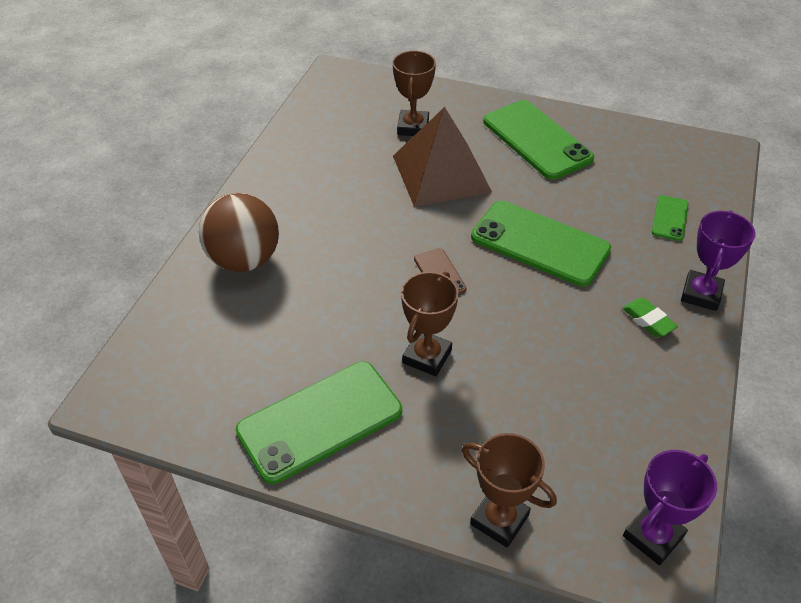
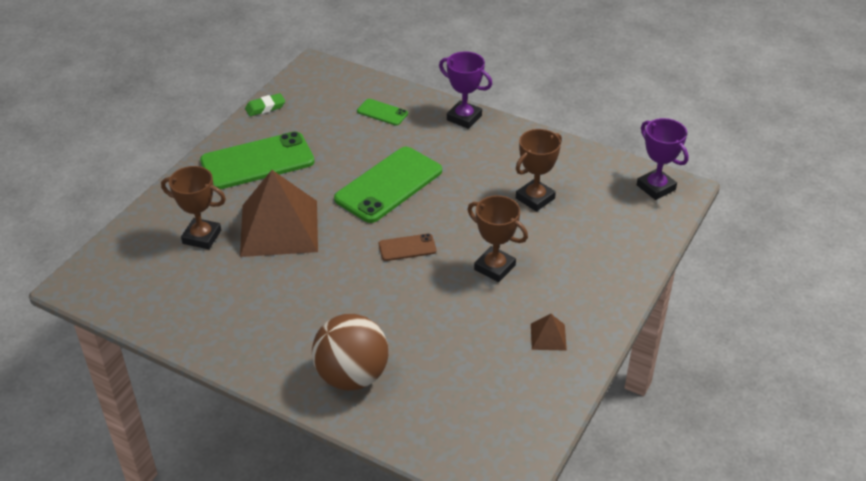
camera: 80 degrees left, 5 degrees down
green phone [236,361,402,484] -> brown pyramid [531,314,567,351]
brown trophy [462,433,557,548] -> brown trophy moved to [516,129,562,212]
green eraser [622,298,678,337] -> green eraser moved to [245,93,285,116]

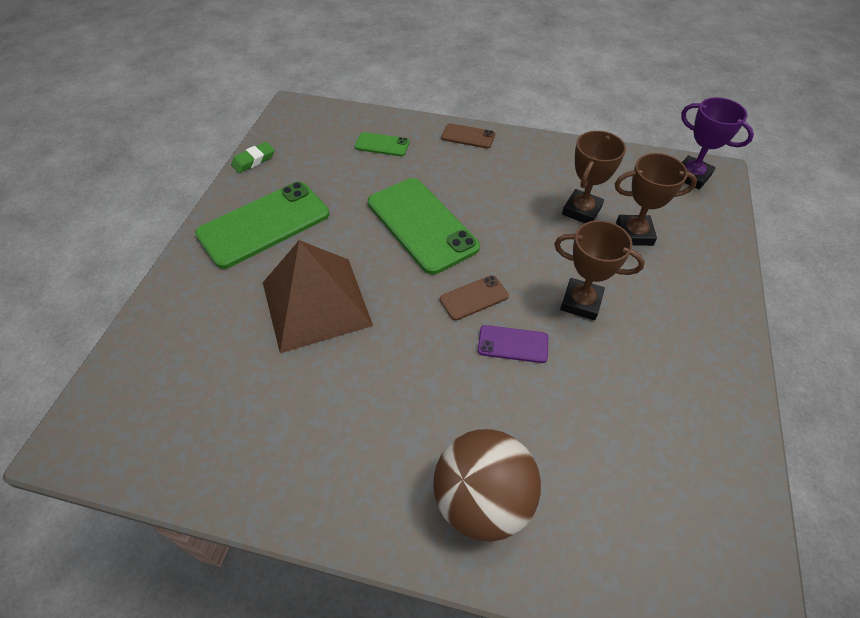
camera: 15 degrees left, 10 degrees up
brown trophy [161,166,226,249] -> brown trophy moved to [615,153,697,246]
green phone [334,147,442,223] -> green phone turned 60 degrees counterclockwise [368,178,480,275]
purple trophy [439,51,492,129] -> brown phone [441,123,495,148]
brown pyramid [531,314,567,351] -> none
none -> purple phone [478,325,548,363]

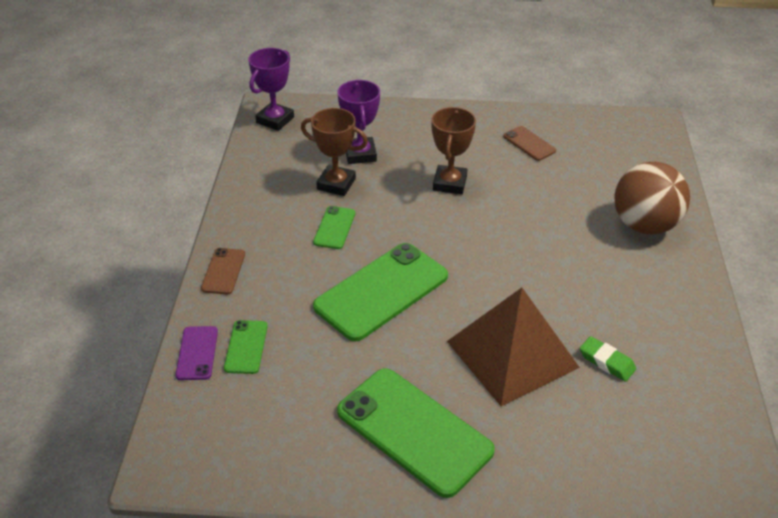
camera: 100 degrees left, 10 degrees down
green eraser [231,142,275,173] -> green eraser moved to [580,336,636,382]
brown phone [440,275,509,321] -> brown phone moved to [503,126,556,161]
purple phone [478,325,548,363] -> purple phone moved to [176,326,218,380]
brown trophy [615,153,697,246] -> purple trophy [338,80,380,164]
none -> green phone [313,206,355,249]

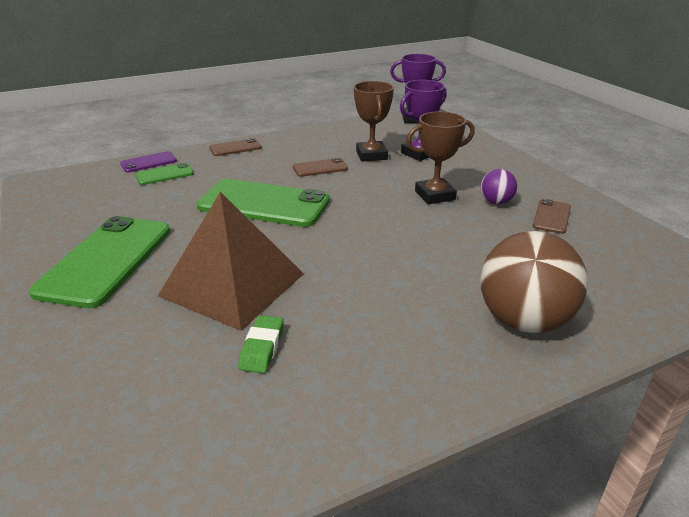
camera: 60 degrees right, 10 degrees down
green phone [313,206,355,249] -> brown phone [293,158,348,177]
none -> purple ball [481,169,517,205]

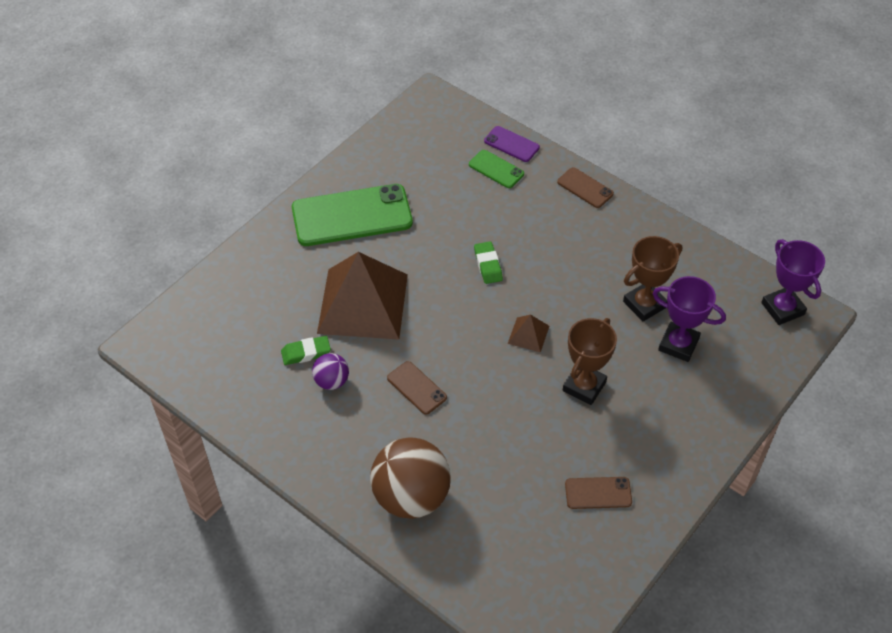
camera: 65 degrees right, 20 degrees up
green phone [197,179,330,227] -> green eraser [474,241,503,284]
brown phone [293,158,348,177] -> brown phone moved to [387,361,447,415]
brown trophy [406,111,475,204] -> brown trophy turned 75 degrees clockwise [563,318,617,405]
purple ball [481,169,517,205] -> purple ball moved to [312,353,349,390]
none -> brown pyramid [508,314,550,353]

